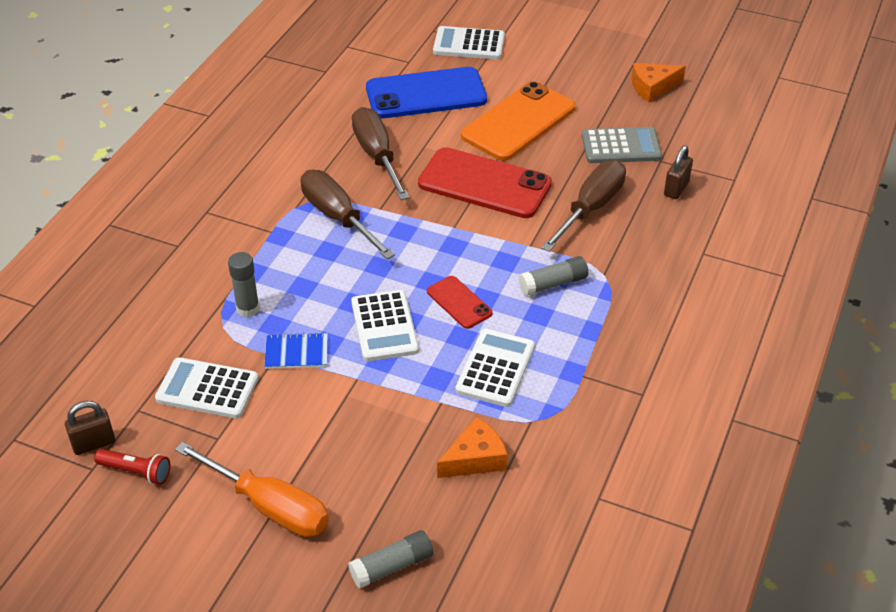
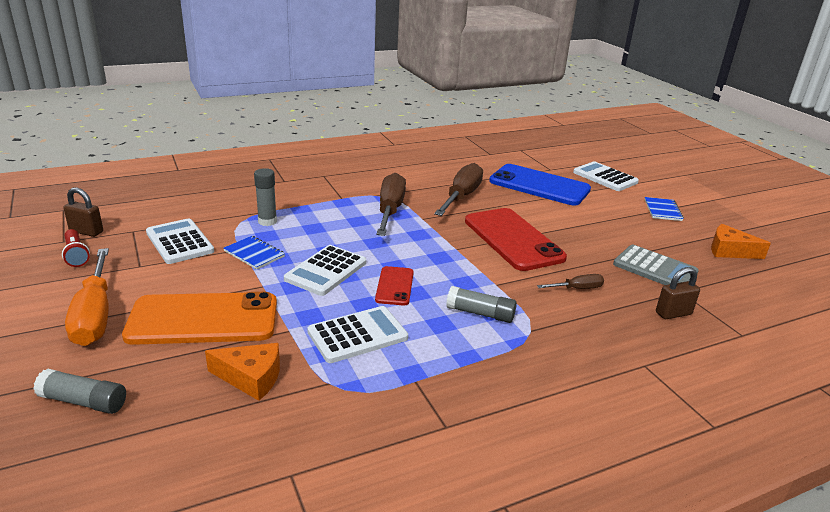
camera: 40 degrees right, 15 degrees down
orange phone [461,81,575,161] -> orange phone moved to [122,292,277,345]
brown screwdriver [541,160,626,252] -> brown screwdriver [537,274,604,289], size x0.49
none -> blue notebook [645,197,684,221]

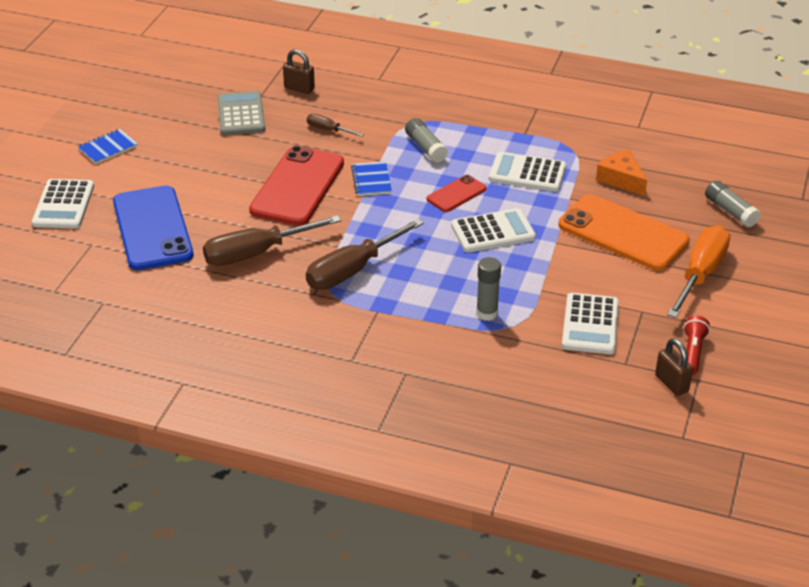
camera: 135 degrees left, 10 degrees up
blue notebook [224,236,285,269] -> blue notebook moved to [351,161,392,196]
orange cheese [711,224,771,259] -> none

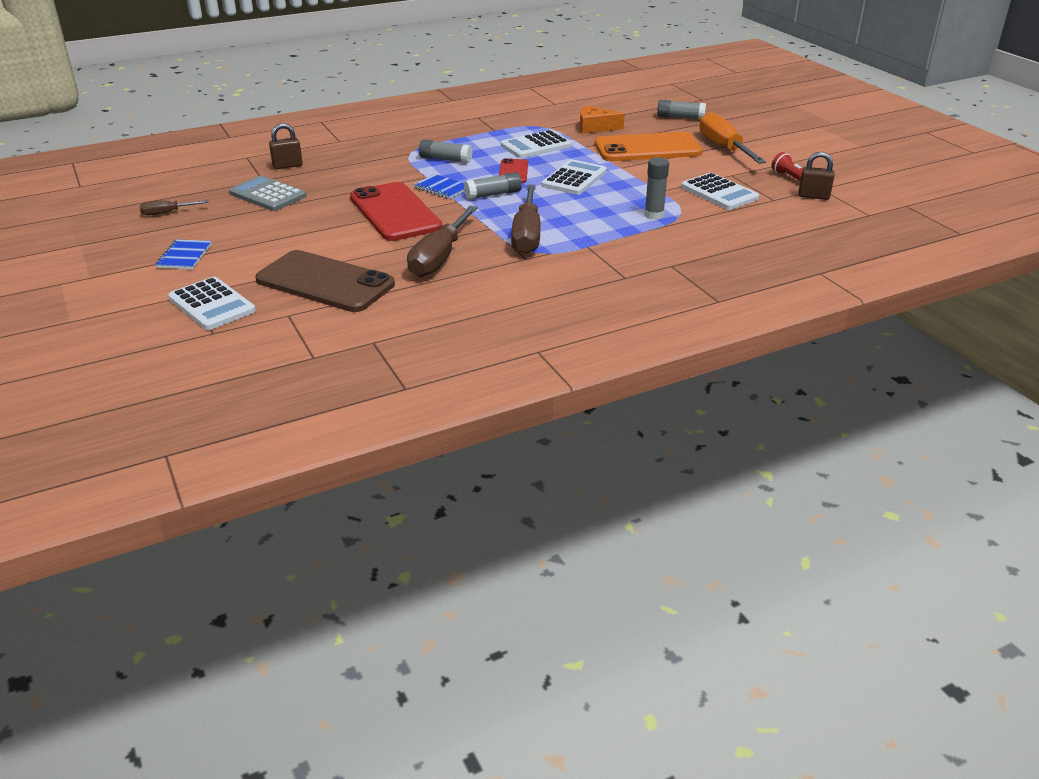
camera: 45 degrees left, 5 degrees down
blue phone [113,185,193,270] -> brown phone [255,250,395,312]
brown screwdriver [307,114,364,137] -> brown screwdriver moved to [140,200,208,215]
none -> grey glue stick [464,172,522,200]

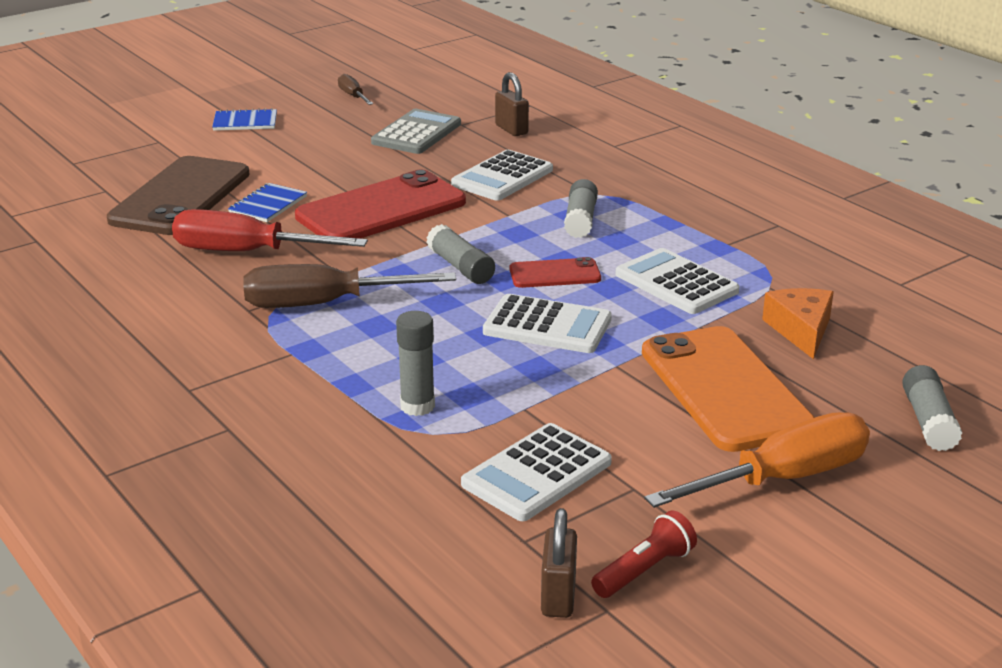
camera: 80 degrees right, 5 degrees down
white calculator [168,277,256,330] -> white calculator moved to [451,150,553,201]
brown screwdriver [407,206,478,277] -> red screwdriver [172,209,368,251]
blue notebook [413,174,464,199] -> blue notebook moved to [228,183,307,222]

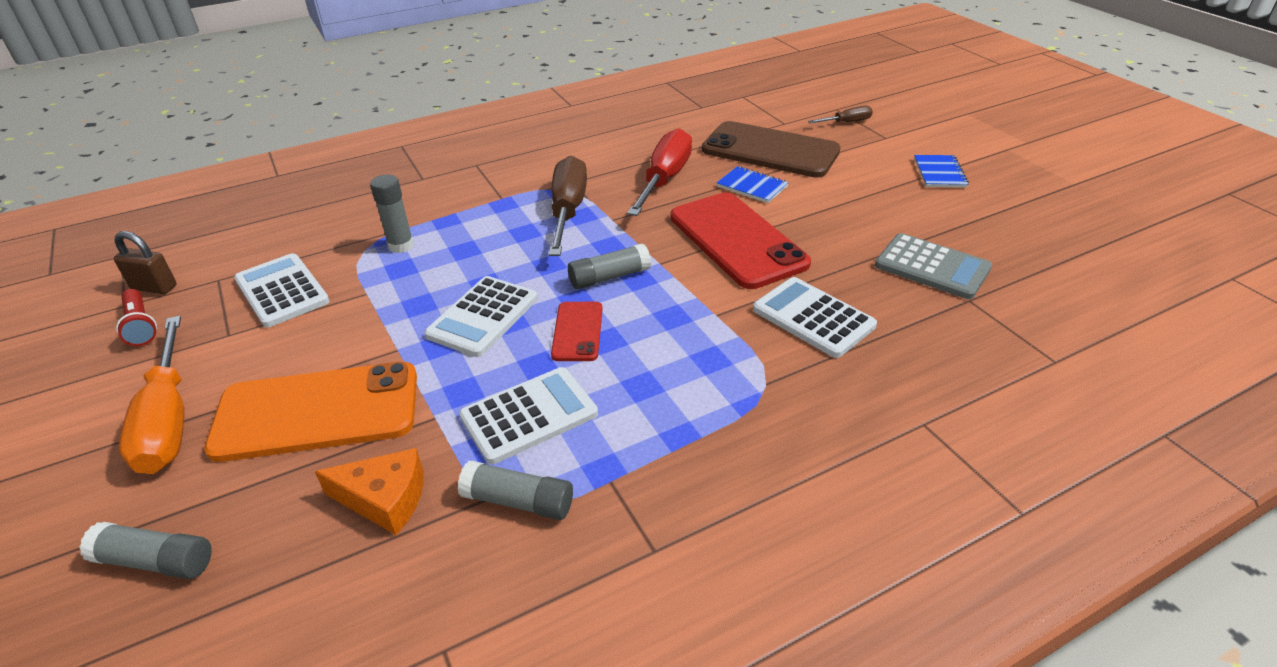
camera: 100 degrees right, 10 degrees up
brown screwdriver [338,74,373,105] -> brown screwdriver moved to [808,106,873,123]
brown padlock [495,72,529,136] -> none
grey glue stick [564,179,598,238] -> grey glue stick moved to [458,461,573,520]

